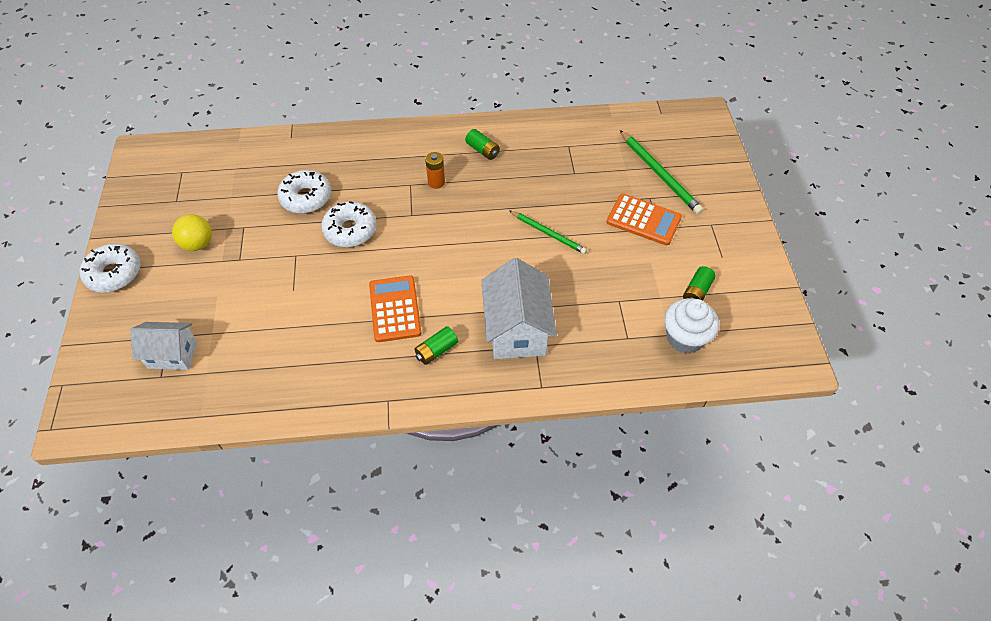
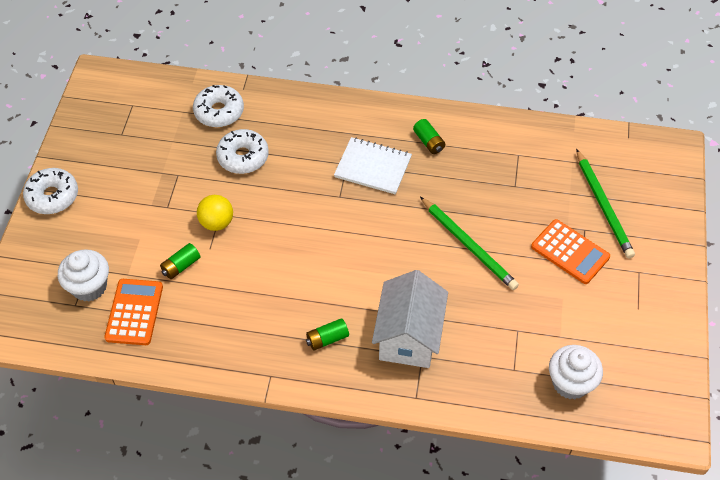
camera: 15 degrees right, 0 degrees up
white house [130,322,197,370] -> white cupcake [58,249,109,302]
yellow ball [172,214,212,251] -> yellow ball moved to [197,195,233,231]
white donut [321,201,376,247] -> white donut moved to [193,85,244,127]
orange calculator [369,276,421,342] -> orange calculator moved to [104,279,163,345]
orange battery [425,152,445,189] -> white notebook [334,137,412,194]
green pencil [509,210,587,254] -> green pencil [420,197,519,290], size x1.51
green battery [683,266,716,301] -> green battery moved to [160,243,200,279]

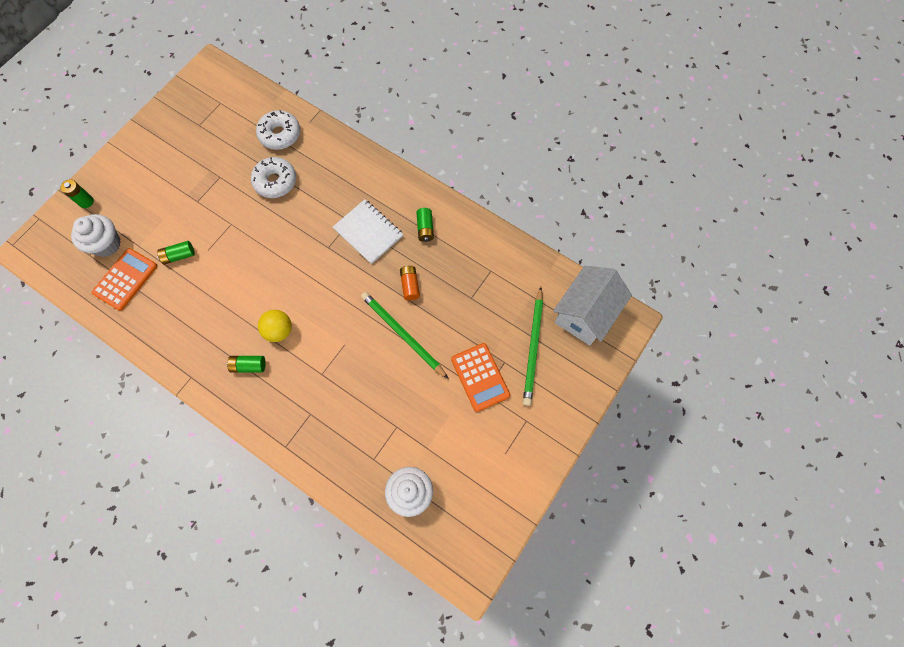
camera: 25 degrees right, 15 degrees up
white donut [23,168,78,214] -> none
yellow ball [197,195,233,231] -> yellow ball moved to [258,310,292,342]
white house [372,270,448,368] -> white house moved to [553,266,632,346]
green pencil [420,197,519,290] -> green pencil turned 150 degrees clockwise [361,292,449,379]
none -> green battery [61,179,94,208]
none -> orange battery [400,266,420,300]

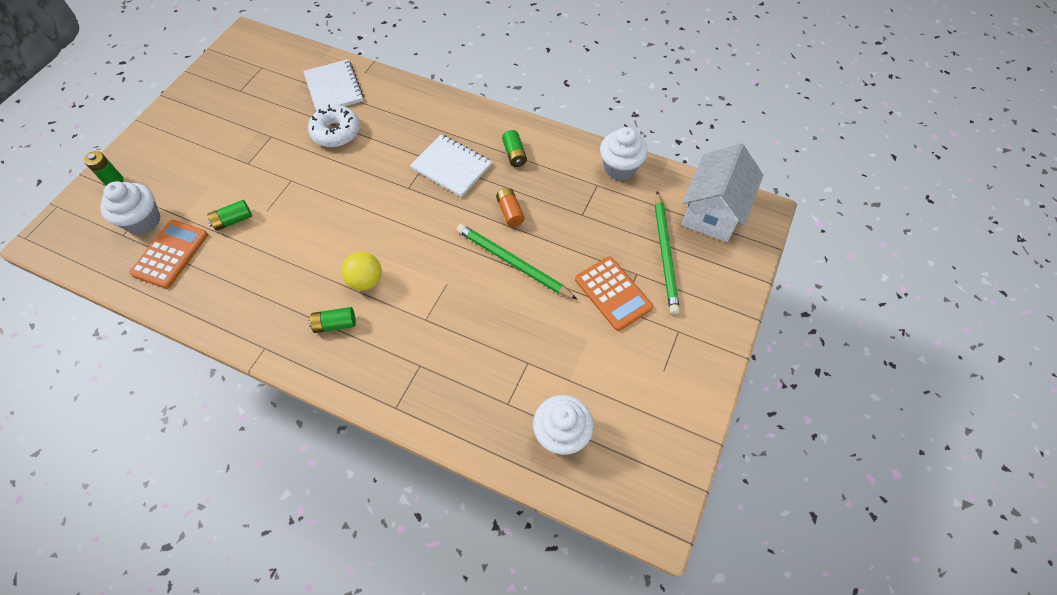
camera: 10 degrees left, 10 degrees down
white donut [256,110,300,150] -> white notebook [303,59,364,111]
none -> white cupcake [600,127,648,180]

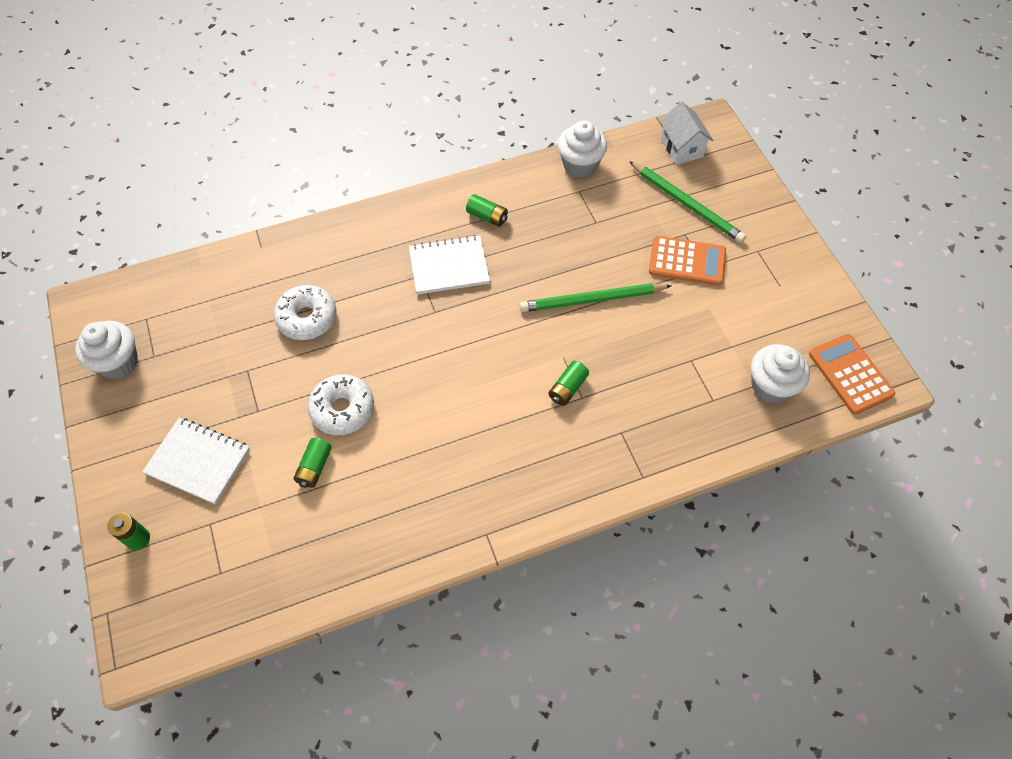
camera: 45 degrees left, 0 degrees up
white cupcake [100,181,161,235] -> white cupcake moved to [75,321,138,379]
orange calculator [129,220,208,289] -> orange calculator moved to [809,334,895,415]
white notebook [303,59,364,111] -> white notebook moved to [142,418,250,504]
green battery [308,307,356,333] -> green battery moved to [549,361,589,406]
yellow ball [341,252,382,291] -> none
orange battery [496,188,525,227] -> none
white house [682,143,763,242] -> white house [660,101,713,165], size x0.64
none -> white donut [308,374,374,435]

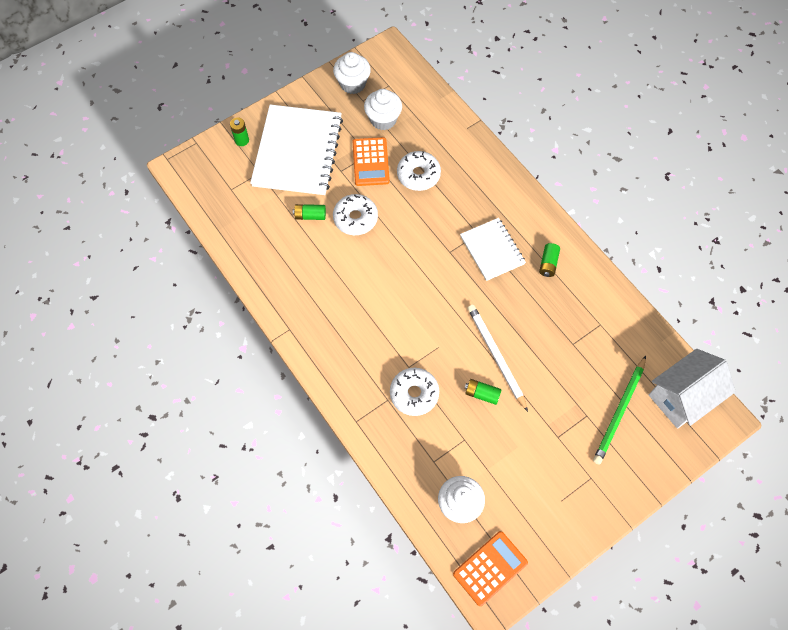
camera: 75 degrees right, 5 degrees up
white notebook [142,418,250,504] -> white notebook [250,104,343,195], size x1.78
green pencil [520,283,672,312] -> white pencil [468,304,528,412]
green battery [549,361,589,406] -> green battery moved to [465,379,502,405]
white cupcake [558,120,607,178] -> white cupcake moved to [364,89,402,130]
orange calculator [649,236,726,286] -> orange calculator moved to [353,137,390,186]
white house [660,101,713,165] -> white house [649,349,736,429], size x1.57
none -> white donut [390,368,439,416]

